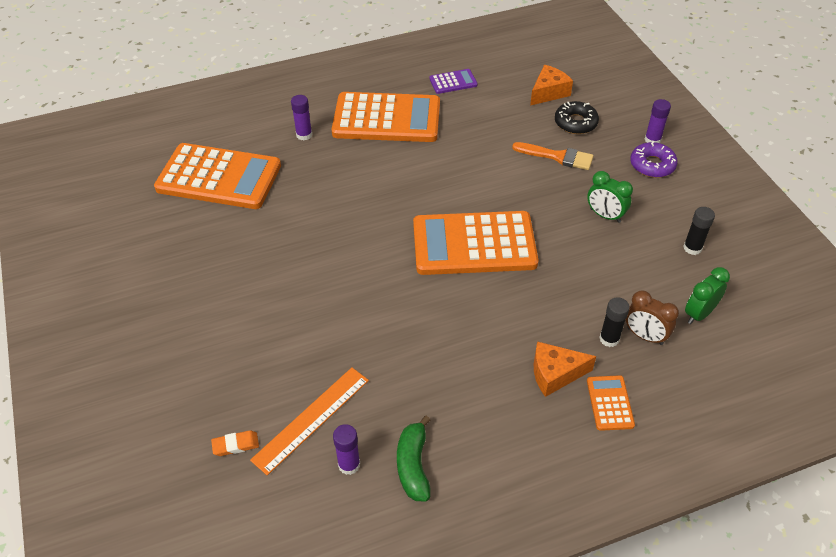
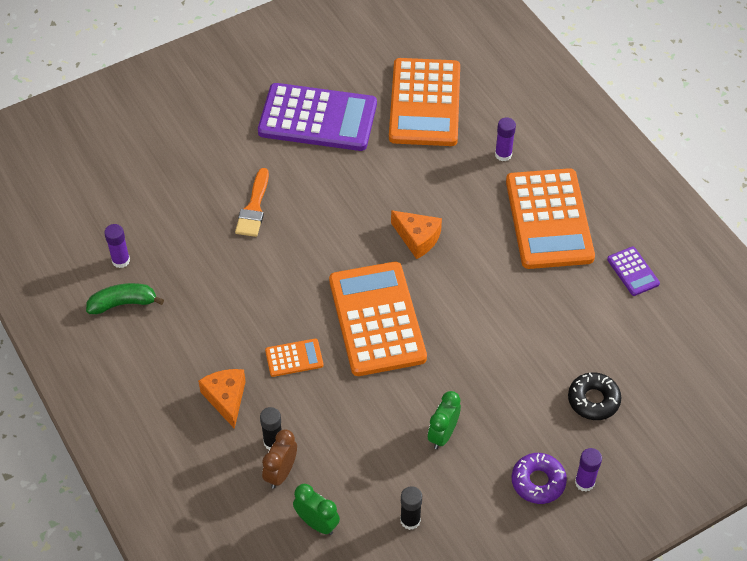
camera: 80 degrees right, 5 degrees up
orange eraser [211,430,259,456] -> none
orange ruler [250,367,369,475] -> none
orange brush [512,142,594,170] -> orange brush moved to [235,168,269,237]
orange cheese [530,65,573,106] -> orange cheese moved to [391,210,442,259]
orange calculator [587,375,635,431] -> orange calculator moved to [265,339,323,377]
none -> purple calculator [258,83,377,151]

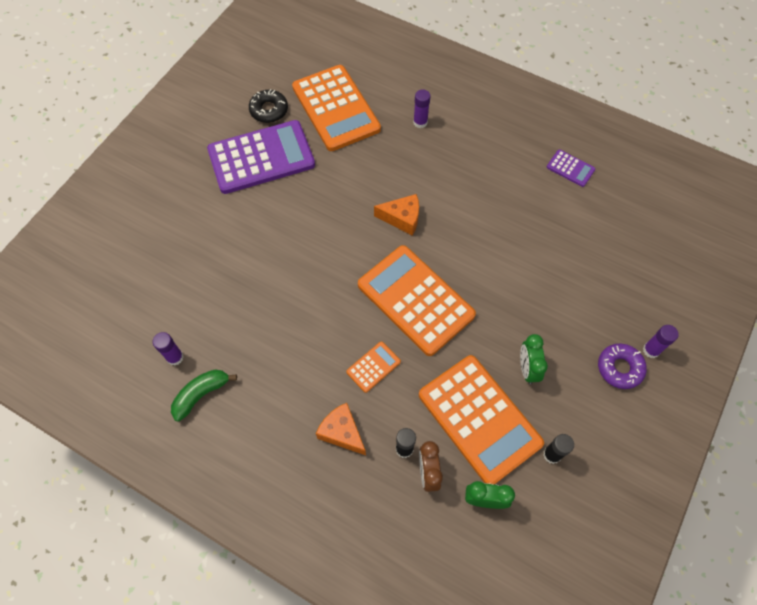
camera: 30 degrees left, 10 degrees up
orange brush [235,168,269,237] -> none
orange calculator [506,168,595,269] -> orange calculator moved to [419,355,544,484]
black donut [568,372,621,420] -> black donut moved to [249,89,288,123]

